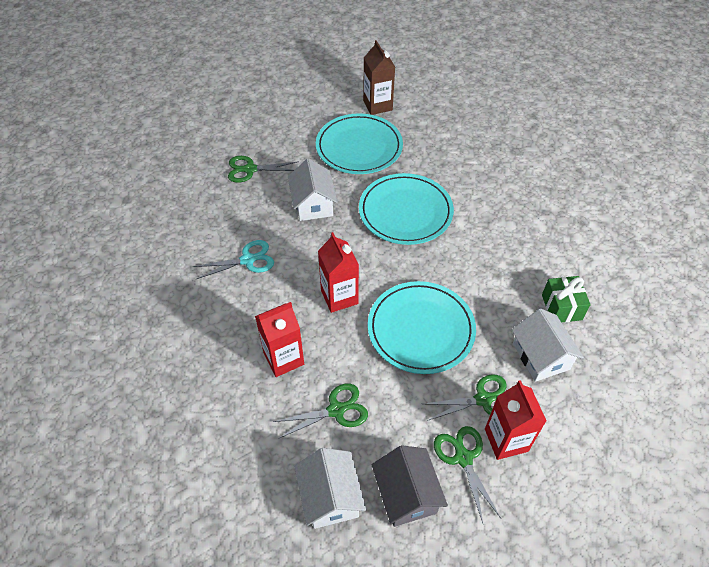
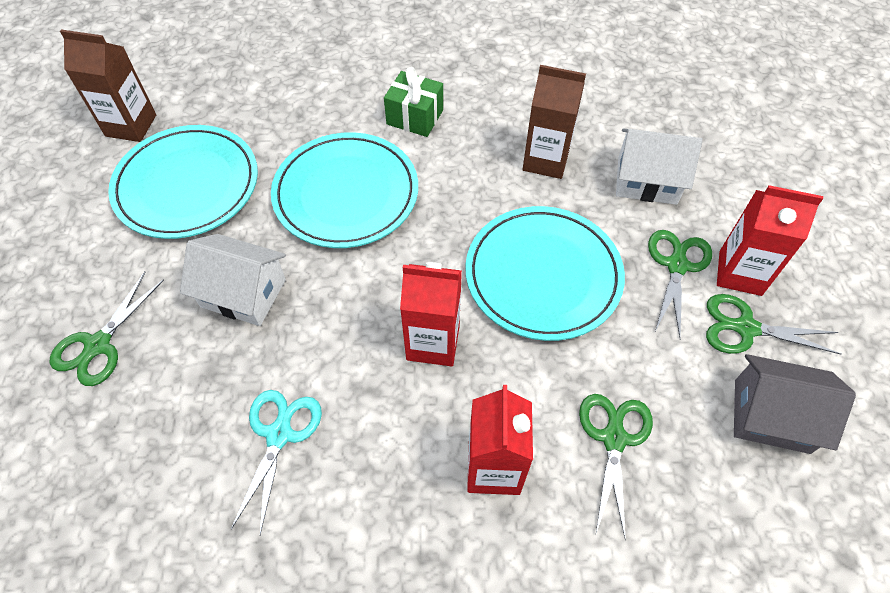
camera: 60 degrees left, 5 degrees up
white house [294,448,366,529] -> none
green gift [542,276,591,323] -> green gift moved to [384,67,443,137]
none -> brown carton [523,65,586,179]

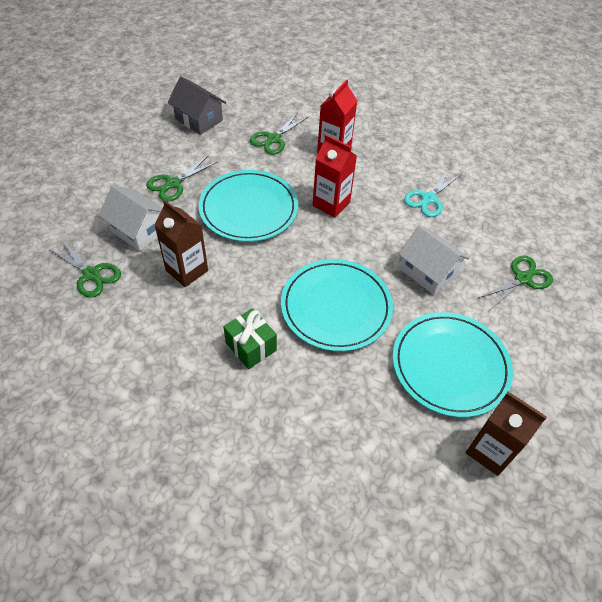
camera: 155 degrees left, 5 degrees down
green scissors [706,294,841,355] -> green scissors moved to [48,239,121,298]
red carton [717,185,823,296] -> none

